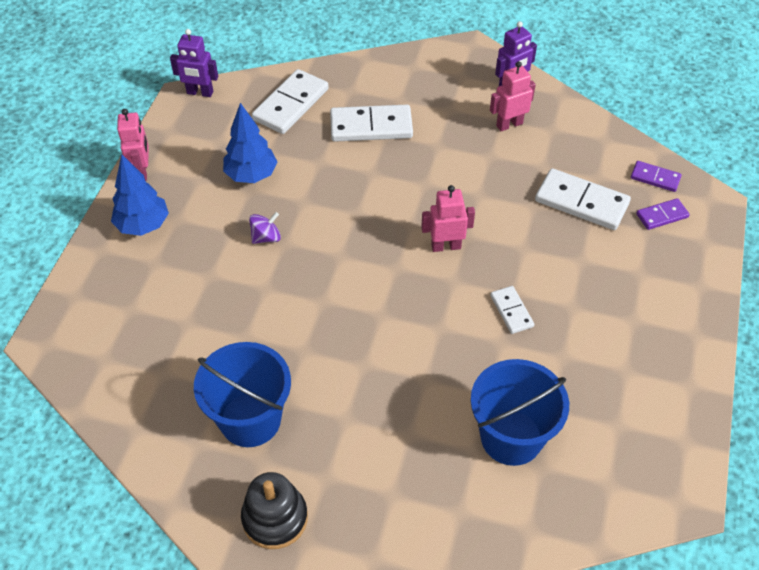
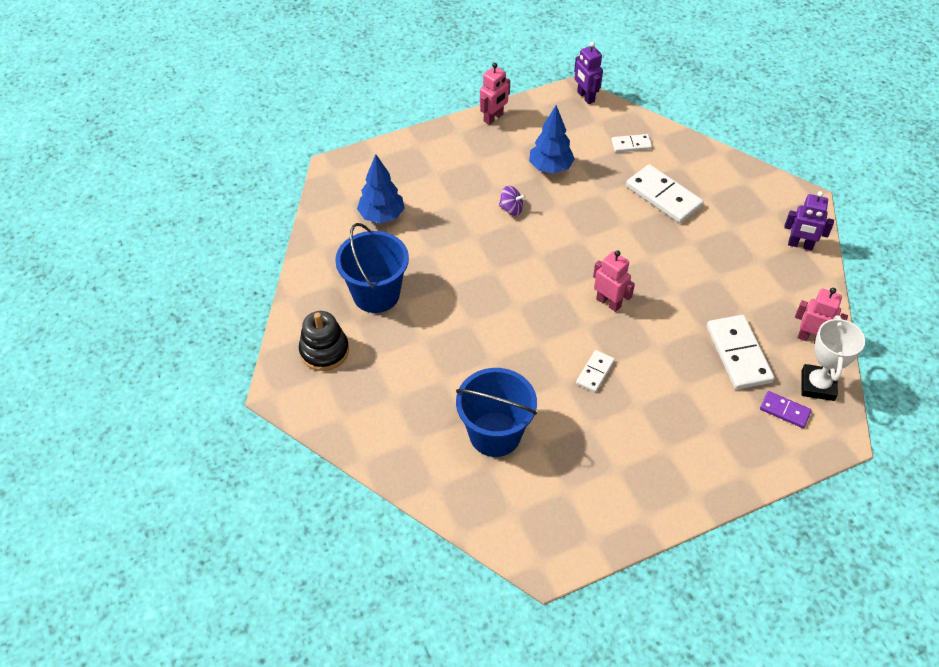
camera: 50 degrees right, 0 degrees up
blue tree [111,154,169,236] -> blue tree moved to [357,154,405,223]
white domino [252,69,329,134] -> white domino [611,134,652,153], size x0.55
pink robot [490,61,536,132] -> pink robot moved to [795,288,848,344]
purple domino [631,161,682,192] -> white trophy [802,315,865,401]

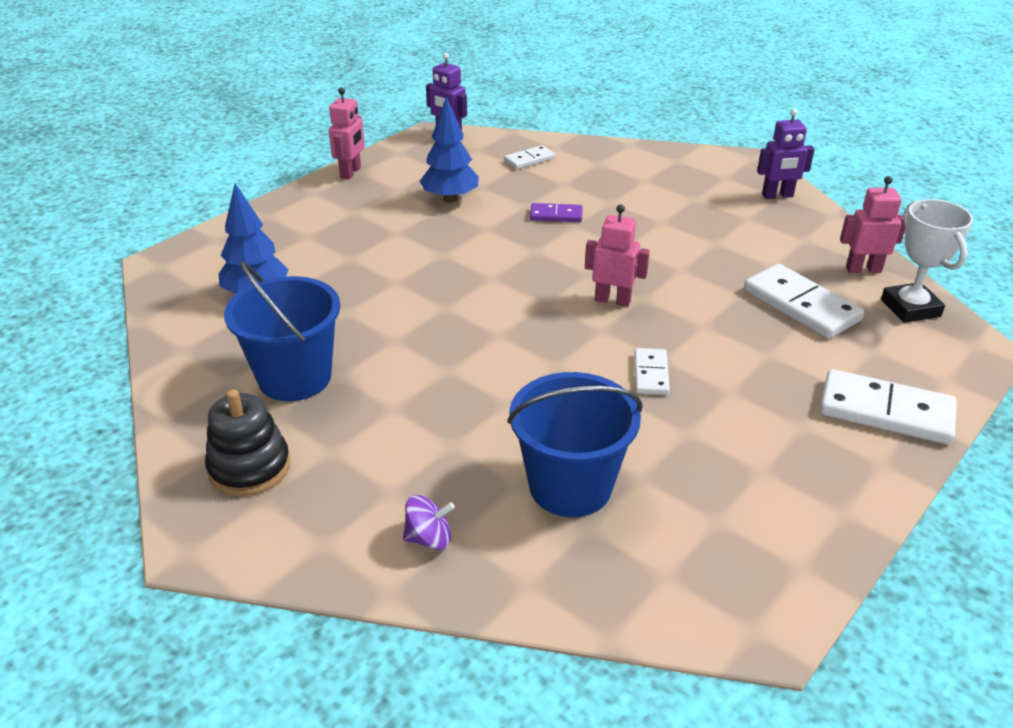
camera: 25 degrees left, 15 degrees down
purple spinning top [499,186,526,216] -> purple spinning top moved to [403,495,455,550]
white domino [626,164,704,223] -> white domino moved to [820,369,957,445]
purple domino [760,391,812,428] -> purple domino moved to [530,203,583,222]

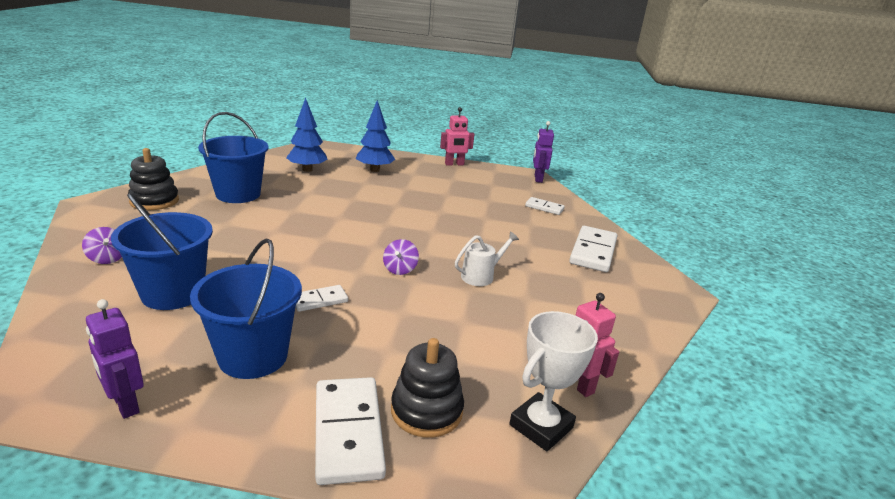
camera: 55 degrees right, 10 degrees down
blue tree [420,97,479,202] -> blue tree moved to [356,100,395,172]
purple domino [530,203,583,222] -> none
pink robot [585,205,650,307] -> purple spinning top [383,239,419,275]
white domino [744,264,864,339] -> white domino moved to [569,226,617,272]
purple robot [757,109,815,199] -> purple robot moved to [86,299,144,419]
none -> blue bucket [190,238,302,379]
none -> black stacking toy [391,338,464,438]
none -> white watering can [455,231,519,286]

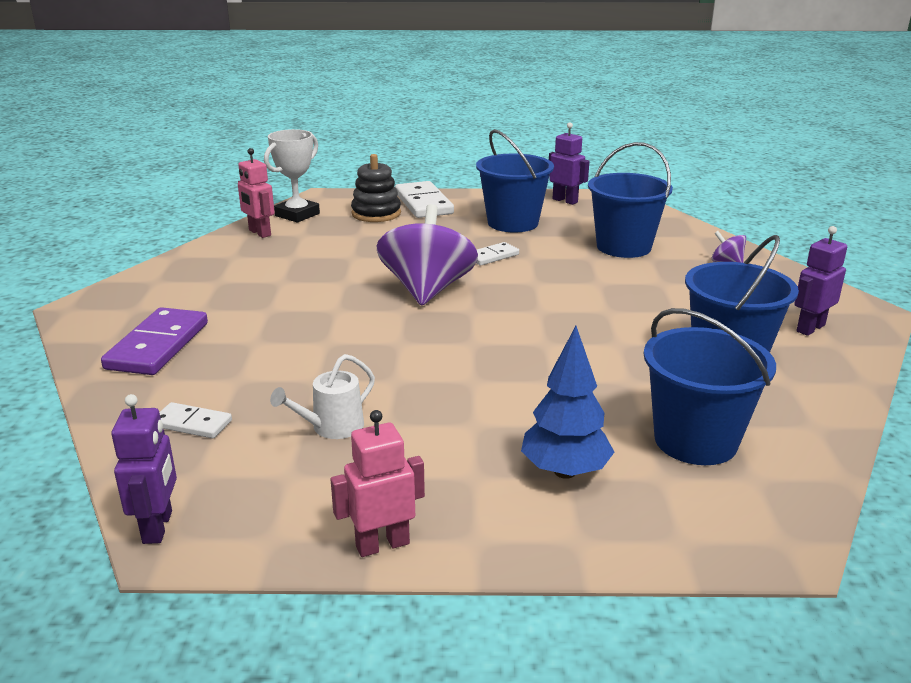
camera: 175 degrees right, 0 degrees up
black stacking toy [128,148,179,210] -> purple robot [794,226,847,336]
blue tree [286,98,328,172] -> blue bucket [644,308,776,465]
purple spinning top [383,239,419,275] -> purple spinning top [376,204,478,306], size x2.36
white watering can [455,231,519,286] -> white watering can moved to [270,354,375,439]
white domino [569,226,617,272] -> purple domino [101,307,208,375]

